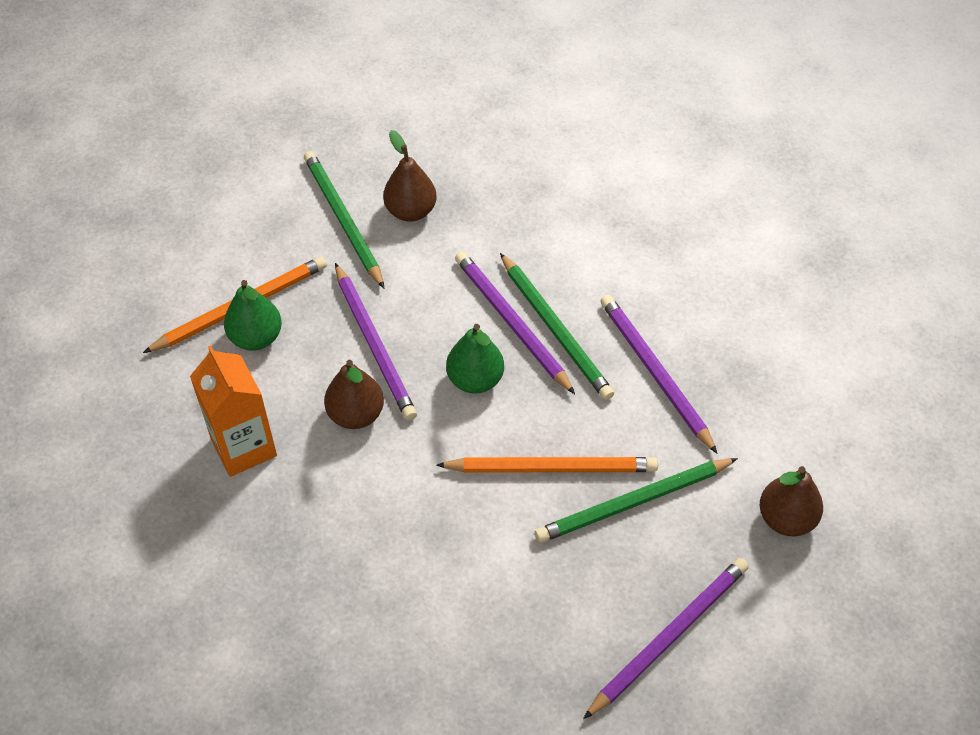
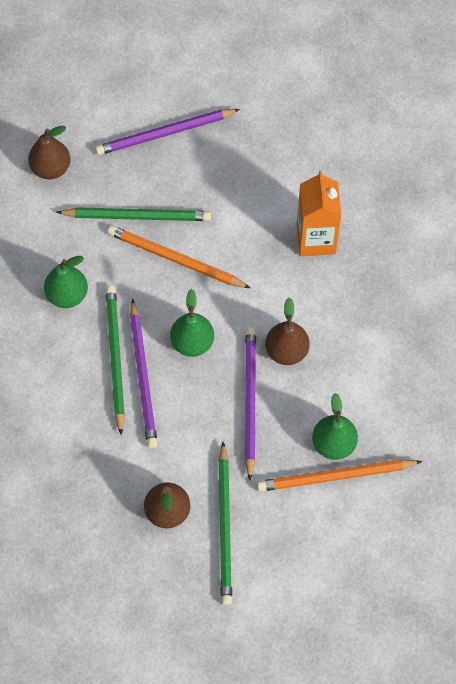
camera: 155 degrees left, 10 degrees up
orange carton [190,345,277,477] -> orange carton moved to [297,171,341,256]
purple pencil [601,295,718,454] -> green pear [44,256,88,308]

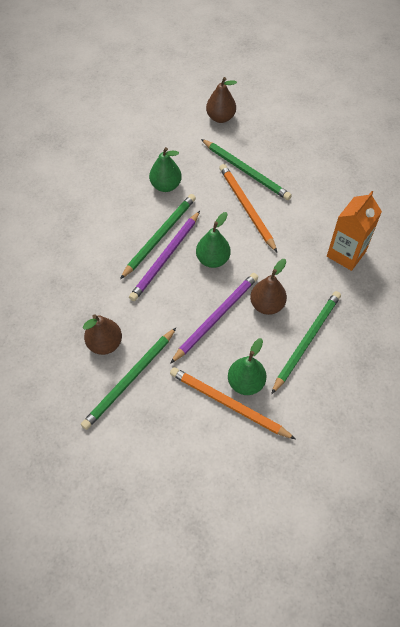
camera: 40 degrees right, 5 degrees down
purple pencil [95,109,240,155] -> none
none -> green pencil [271,291,341,394]

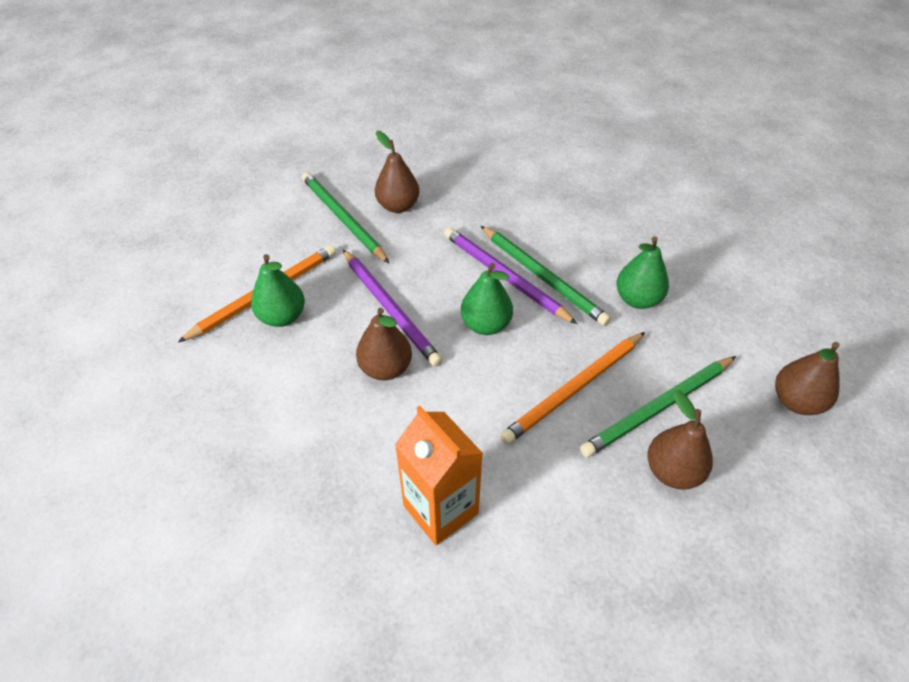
camera: 105 degrees right, 10 degrees down
orange pencil [219,164,277,252] -> orange pencil turned 150 degrees clockwise [500,332,645,445]
green pencil [271,291,341,394] -> none
none -> brown pear [647,390,713,490]

